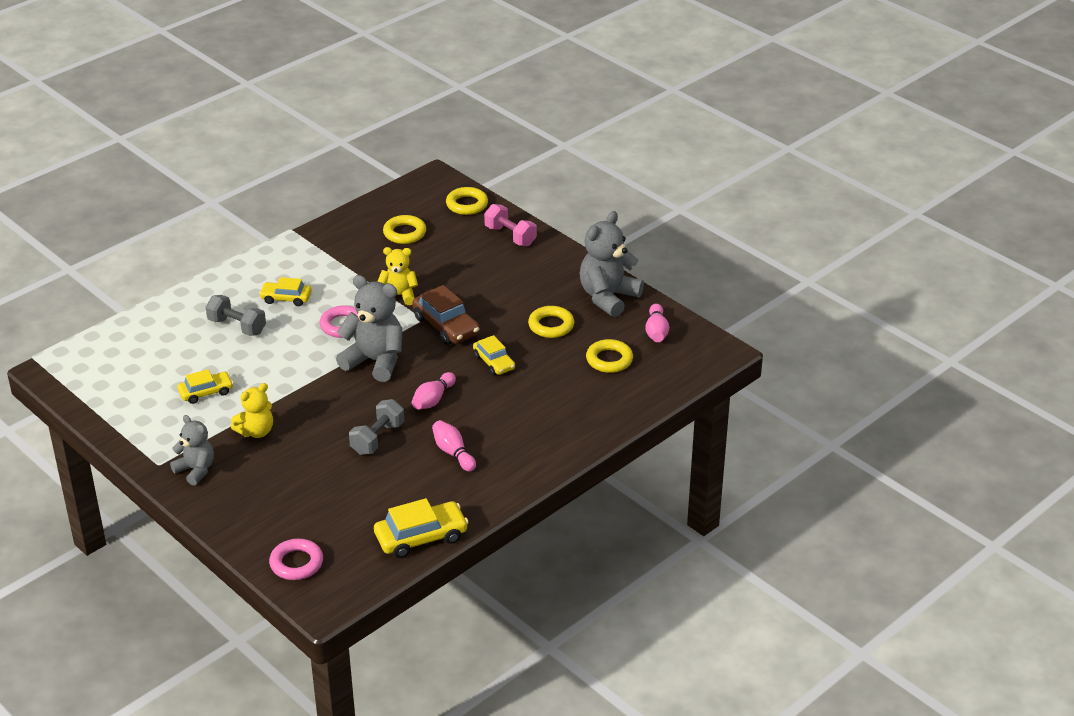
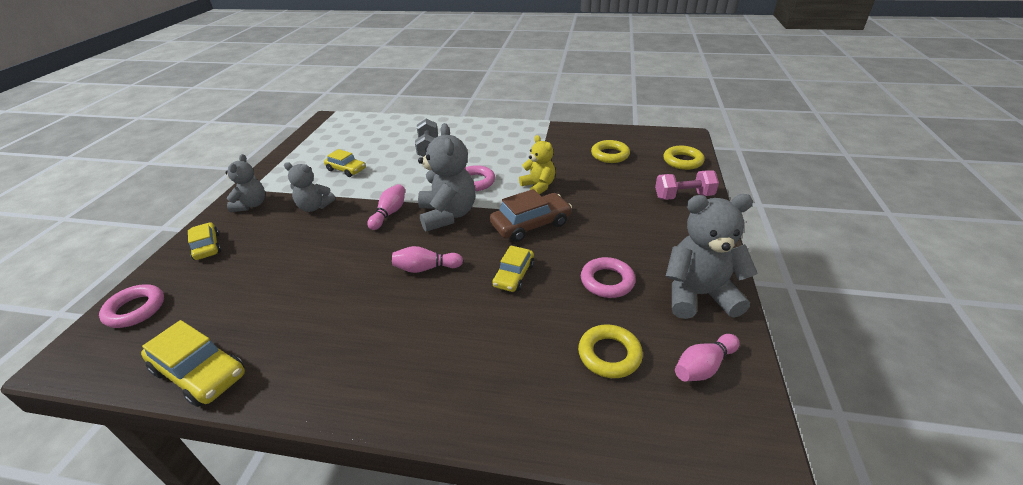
camera: 55 degrees right, 0 degrees up
yellow teddy bear [231,383,273,438] -> grey teddy bear [284,162,336,212]
yellow car [259,277,312,306] -> yellow car moved to [188,222,221,260]
grey dumbbell [349,399,404,455] -> none
brown car [412,285,480,345] -> brown car turned 135 degrees counterclockwise [490,189,572,242]
pink bowling pin [432,420,476,472] -> pink bowling pin moved to [367,184,405,230]
pink dumbbell [484,204,537,246] -> pink dumbbell turned 75 degrees clockwise [655,170,719,200]
yellow ring [528,306,574,338] -> pink ring [581,257,636,298]

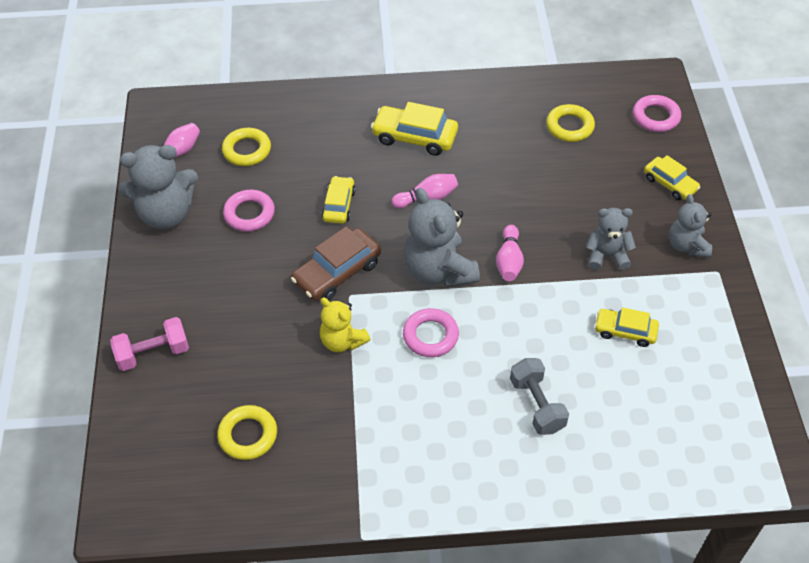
camera: 165 degrees right, 15 degrees up
yellow car [141,320,245,407] -> yellow car moved to [371,102,458,156]
yellow ring [663,146,705,170] -> yellow ring moved to [546,104,595,142]

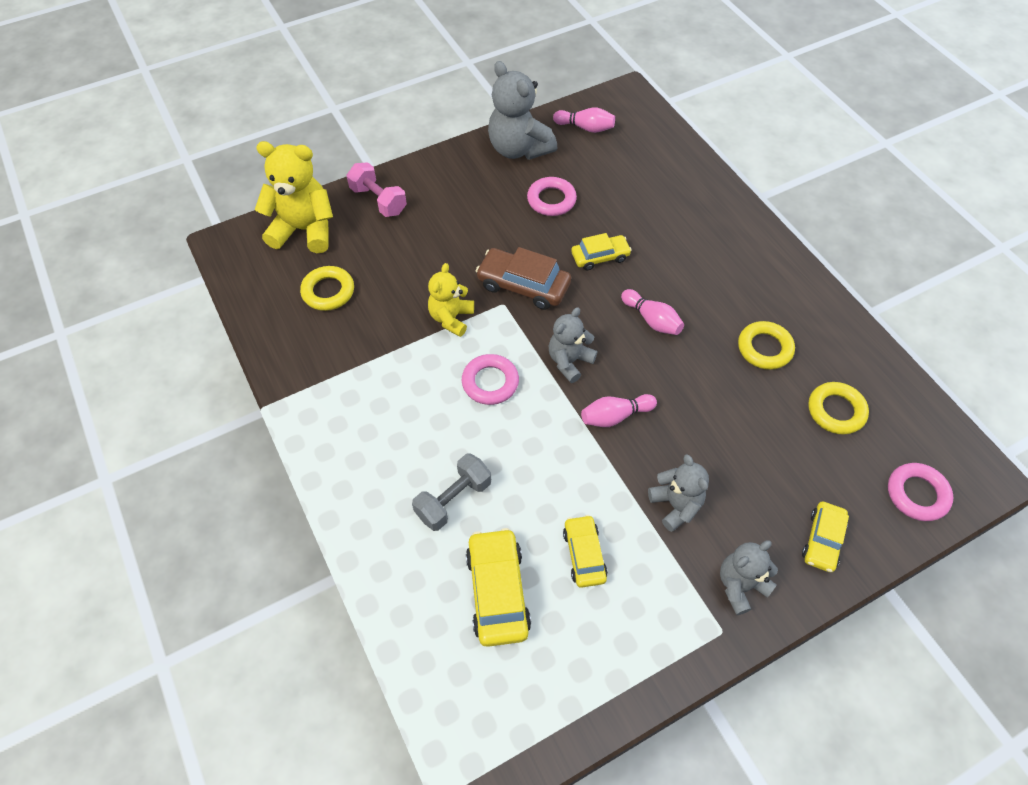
camera: 65 degrees right, 5 degrees up
yellow ring [222,128,271,166] -> yellow ring moved to [738,321,795,370]
yellow car [371,102,458,156] -> yellow car moved to [466,528,531,647]
grey teddy bear [404,188,480,287] -> grey teddy bear [549,307,597,383], size x0.61
none -> yellow teddy bear [255,141,333,253]

